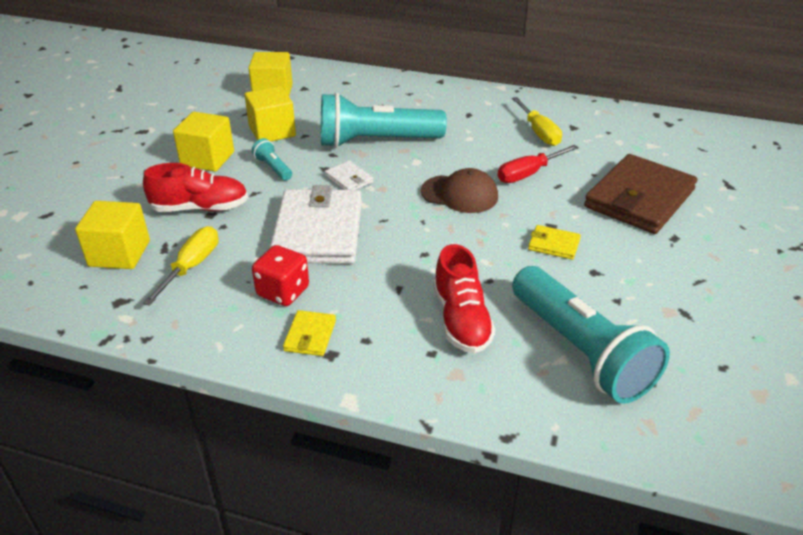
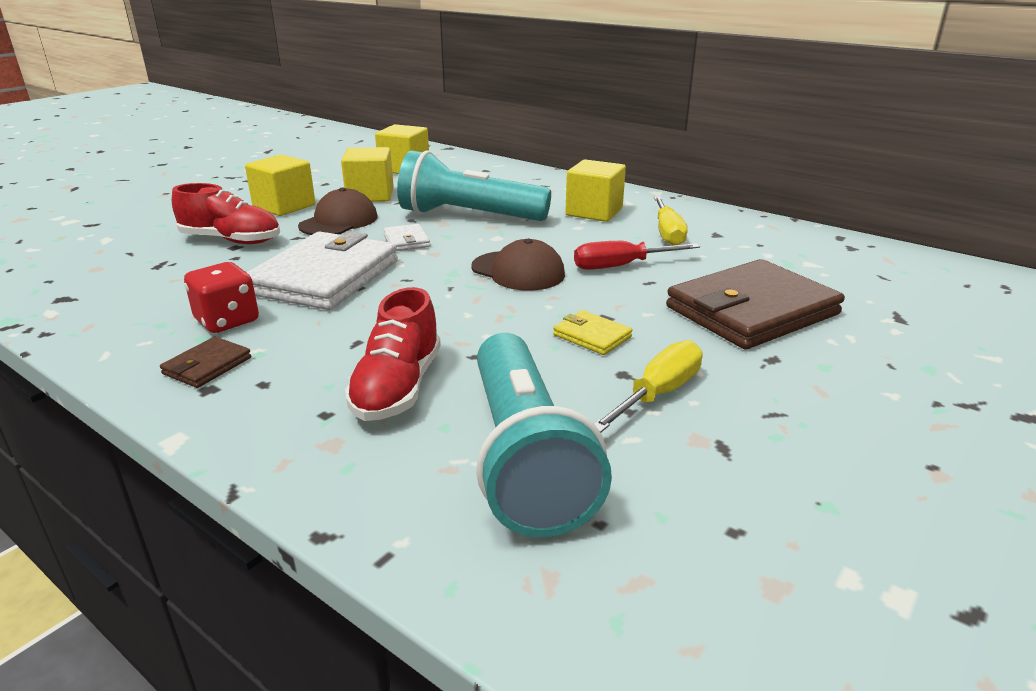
camera: 20 degrees right, 10 degrees down
yellow cube [75,201,150,269] -> yellow cube moved to [565,159,626,222]
yellow screwdriver [143,226,219,306] -> yellow screwdriver moved to [594,340,703,432]
turquoise flashlight [252,138,292,181] -> brown cap [298,187,378,235]
yellow wallet [283,310,336,356] -> brown wallet [160,337,251,388]

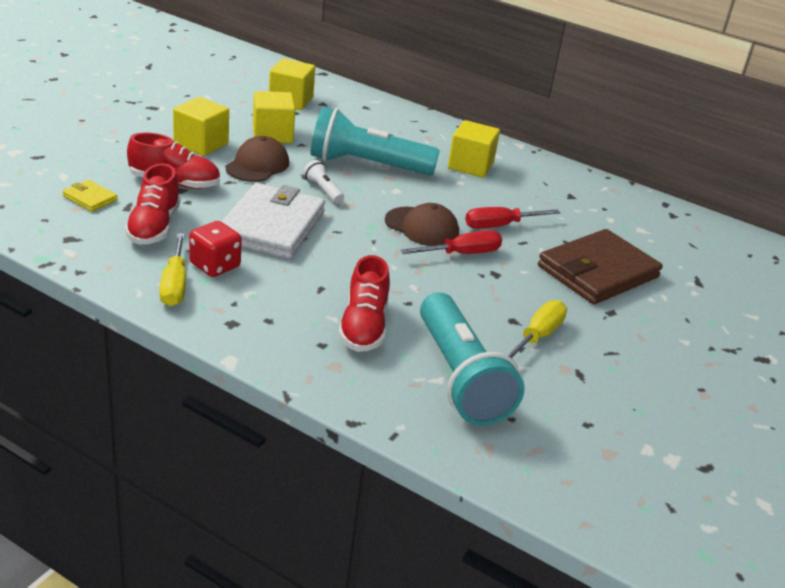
camera: 10 degrees left, 5 degrees up
brown wallet [160,337,251,388] -> none
white wallet [383,224,430,251] -> white flashlight [304,160,344,204]
yellow wallet [553,310,633,355] -> yellow wallet moved to [63,180,118,212]
yellow screwdriver [654,197,688,245] -> yellow screwdriver moved to [159,233,186,306]
none -> red shoe [125,163,181,245]
none -> red screwdriver [401,230,502,254]

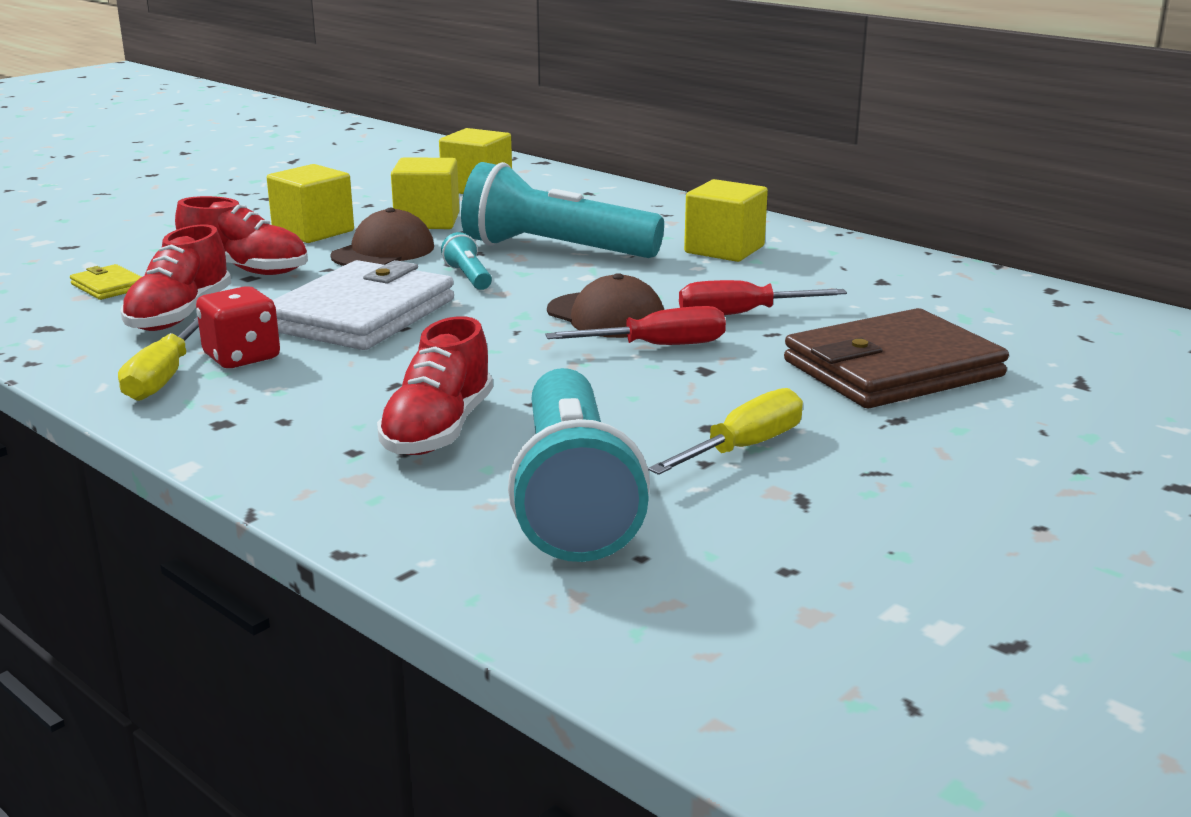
camera: 15 degrees right, 10 degrees down
white flashlight [304,160,344,204] -> turquoise flashlight [441,232,492,290]

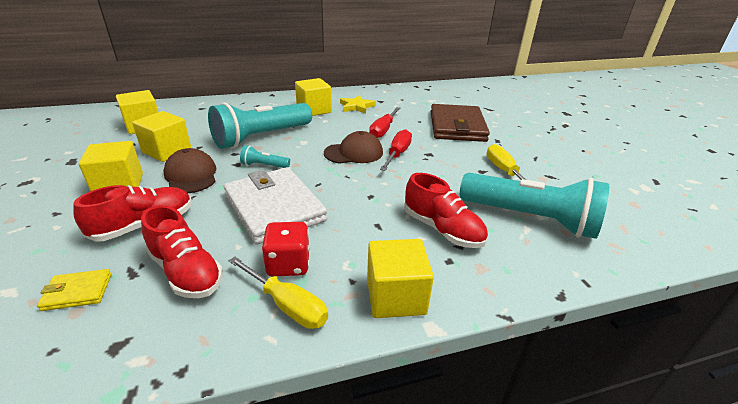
camera: 60 degrees left, 10 degrees up
none -> yellow star [340,95,376,114]
none -> yellow cube [367,239,434,318]

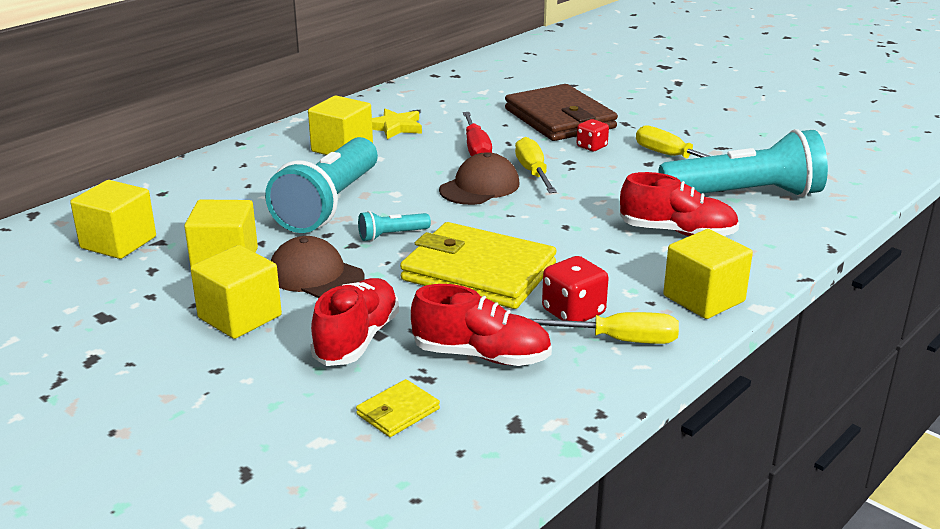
camera: 30 degrees left, 5 degrees down
white wallet [224,167,327,245] -> yellow wallet [400,222,556,309]
red screwdriver [380,129,412,171] -> yellow screwdriver [515,137,557,193]
none -> red dice [576,119,609,151]

